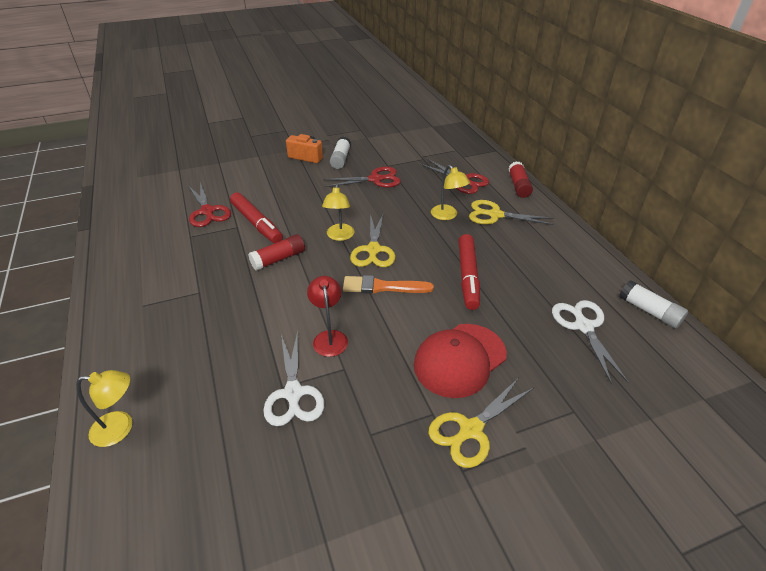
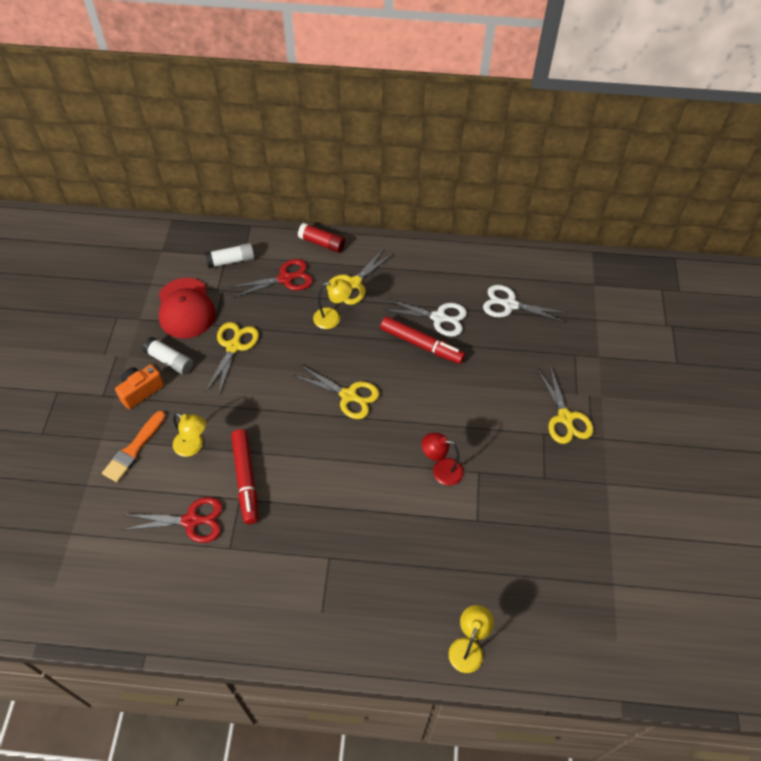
camera: 65 degrees left, 15 degrees up
red marker [230,192,283,244] -> red marker turned 90 degrees clockwise [231,429,258,524]
red glue stick [248,234,305,271] -> none
white scissors [263,331,325,426] -> white scissors moved to [382,299,467,337]
yellow lamp [322,184,355,241] -> yellow lamp moved to [173,413,206,457]
red scissors [323,167,401,188] -> yellow scissors [205,322,259,394]
orange brush [343,275,434,294] -> orange brush moved to [102,411,166,482]
red cap [414,324,507,398] -> red cap moved to [159,278,216,339]
white glue stick [619,280,688,328] -> white glue stick moved to [205,243,255,268]

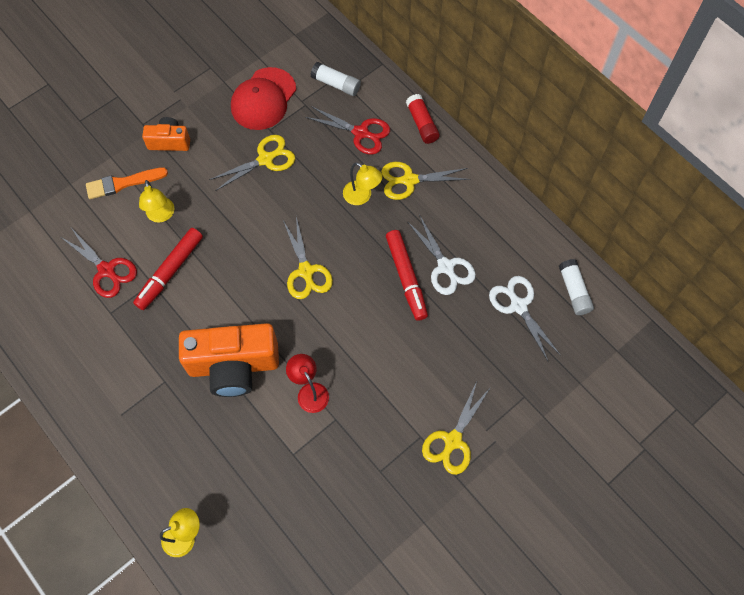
camera: 45 degrees right, 10 degrees up
white glue stick [143,337,193,375] -> white glue stick moved to [559,259,594,315]
none -> orange camera [179,323,279,397]

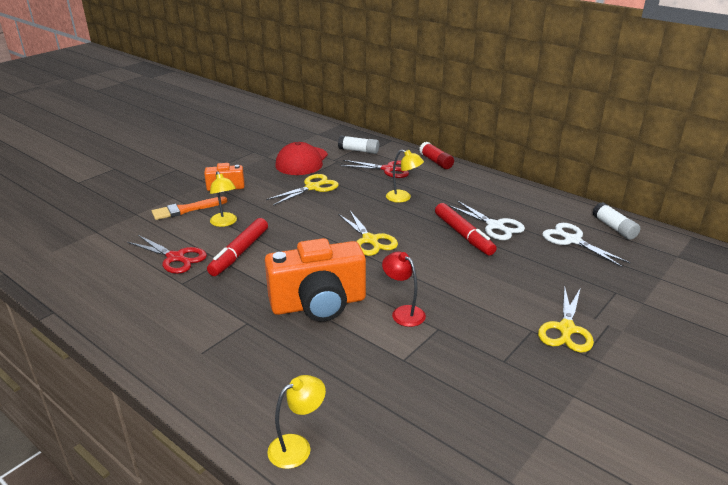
camera: 10 degrees left, 35 degrees down
yellow scissors [381,162,470,200] -> none

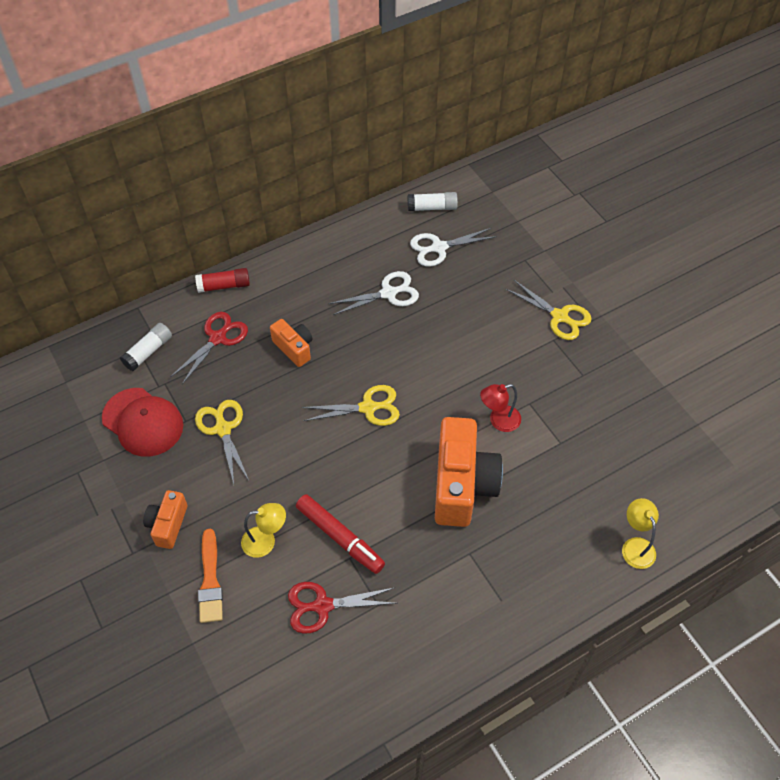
camera: 70 degrees left, 25 degrees up
red scissors [127,235,207,274] -> red scissors turned 150 degrees counterclockwise [288,582,397,634]
yellow lamp [386,150,424,203] -> orange camera [270,319,312,367]
red marker [435,203,496,256] -> none

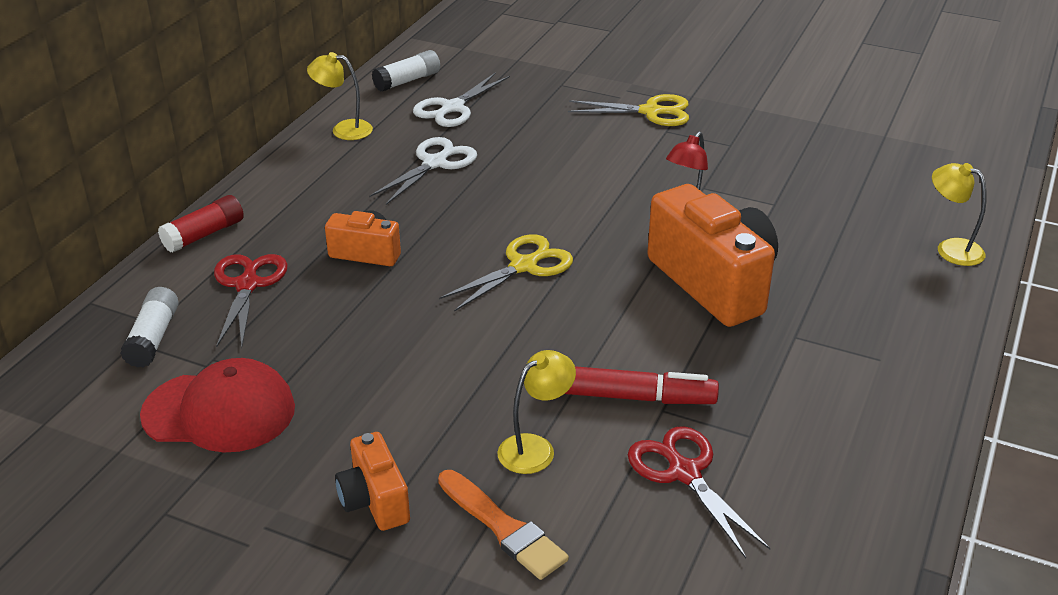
camera: 35 degrees left, 20 degrees down
yellow scissors [195,400,249,484] -> none
red scissors [288,582,397,634] -> red scissors turned 105 degrees clockwise [628,426,770,558]
none -> yellow lamp [307,52,373,140]

